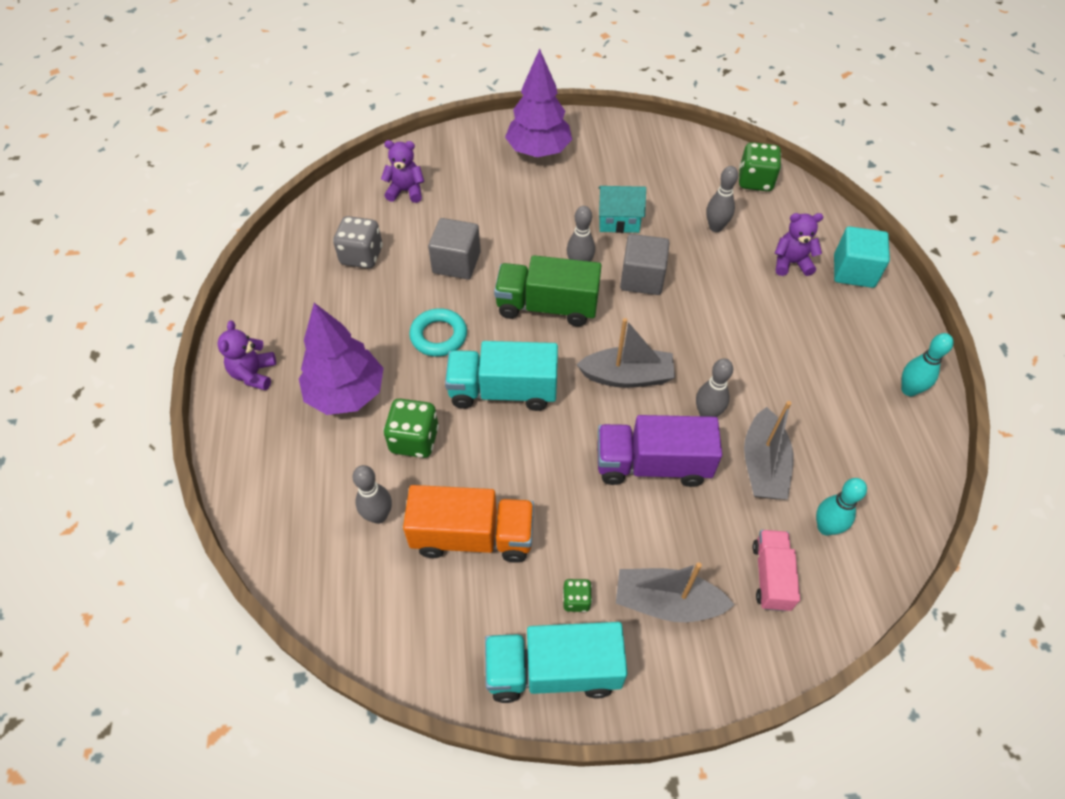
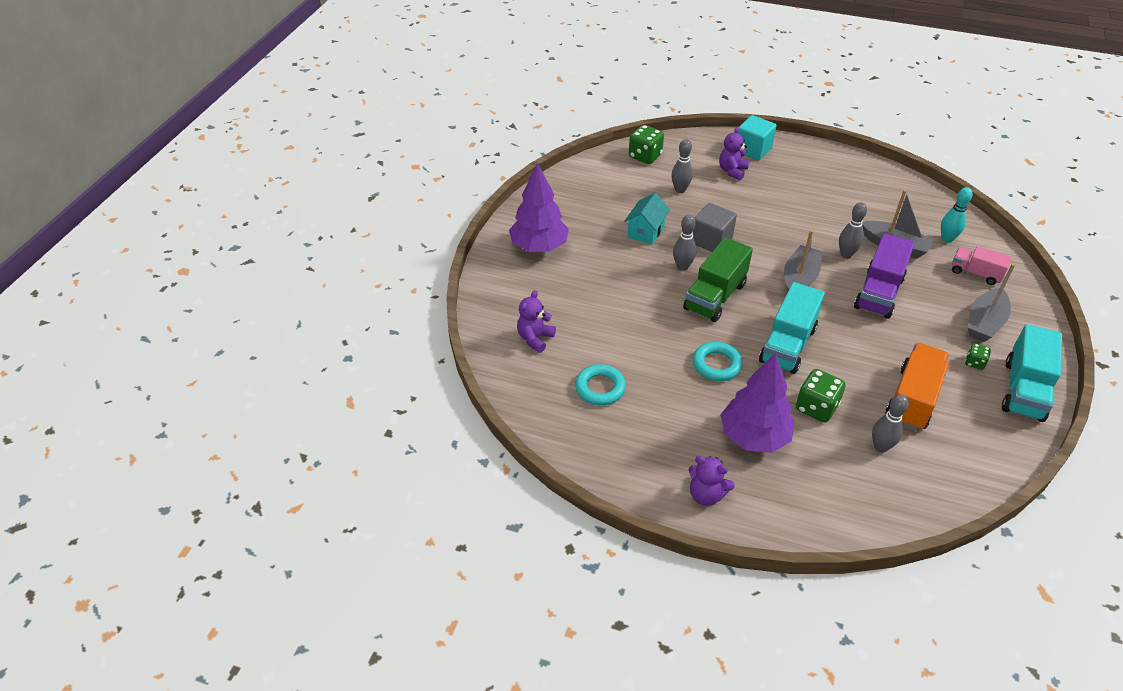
camera: 65 degrees left, 10 degrees down
grey dice [333,216,383,268] -> turquoise ring [575,364,626,406]
grey cube [428,218,481,279] -> none
turquoise bowling pin [901,333,954,396] -> none

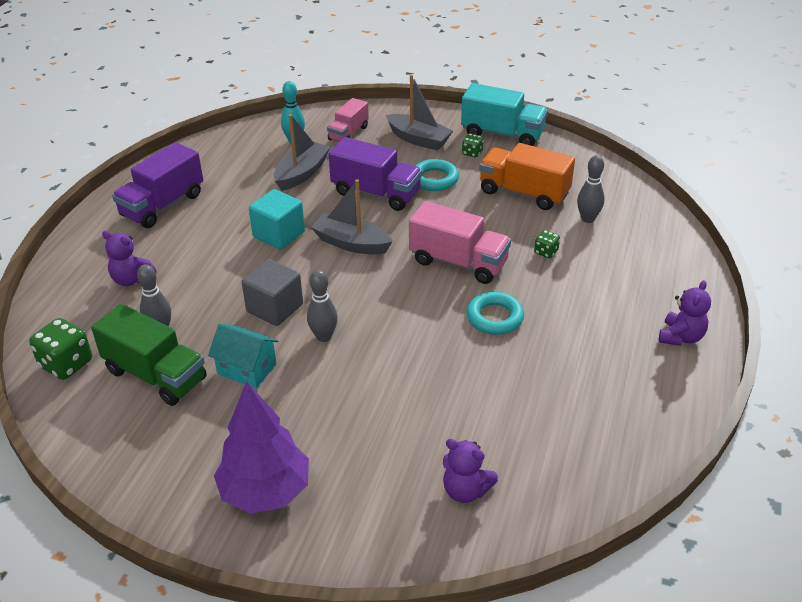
camera: 90 degrees left, 5 degrees down
turquoise ring [575,364,626,406] -> turquoise ring moved to [415,159,459,191]
green truck [683,237,753,322] -> green truck moved to [91,304,206,406]
purple tree [720,353,795,453] -> none
turquoise cube [738,115,777,161] -> turquoise cube moved to [249,189,305,249]
turquoise truck [759,282,825,374] -> pink truck [409,201,511,284]
green dice [796,369,846,422] -> green dice [534,230,560,258], size x0.54
grey bowling pin [839,202,867,258] -> none
none -> purple truck [112,142,203,228]

